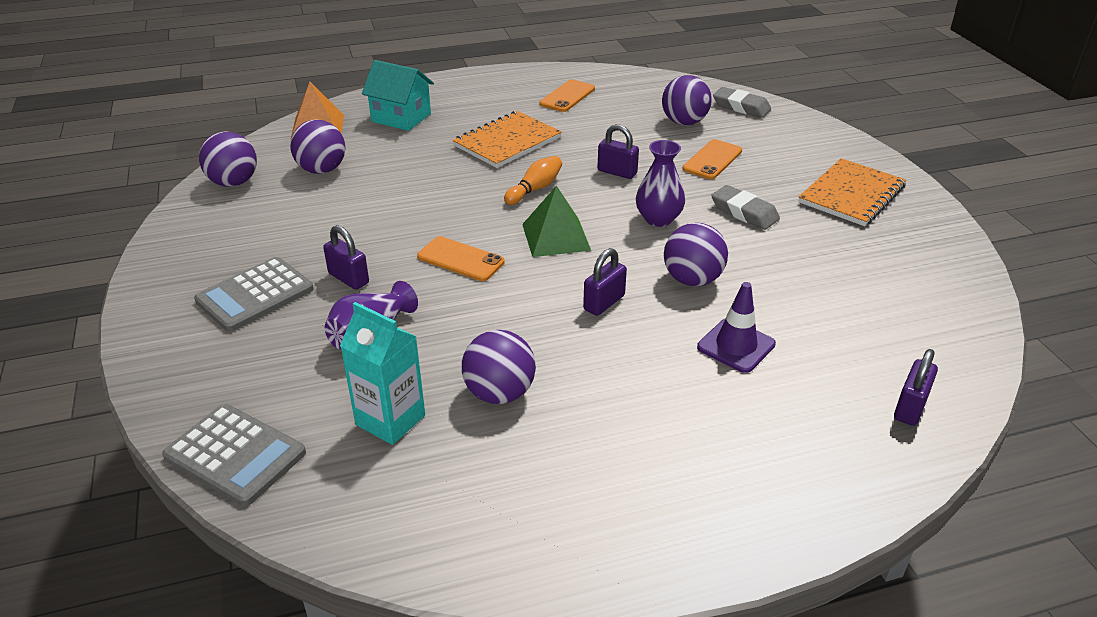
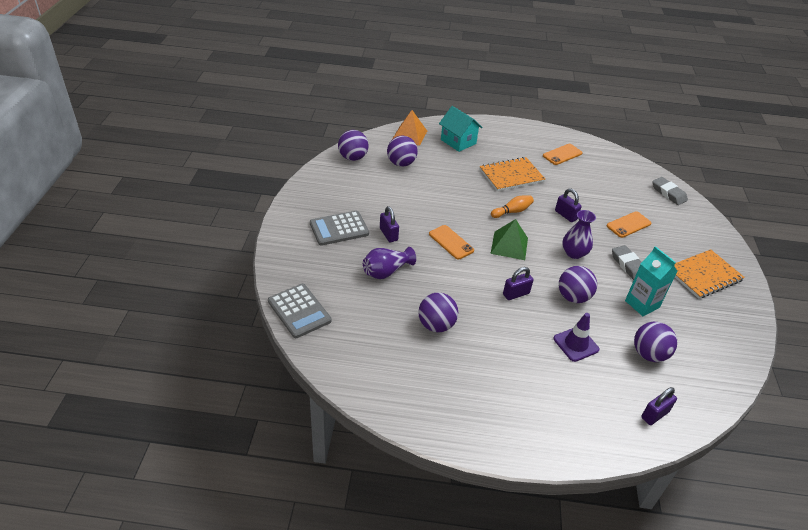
camera: 20 degrees right, 5 degrees up
turquoise carton [340,302,425,445] -> turquoise carton moved to [625,246,677,316]
purple ball [662,75,712,125] -> purple ball moved to [634,322,677,362]

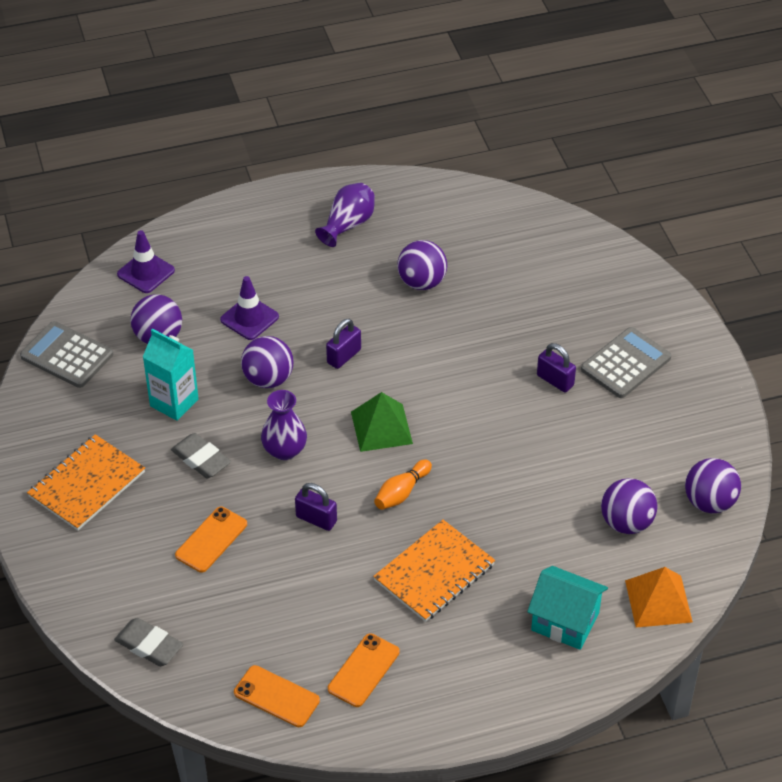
camera: 160 degrees right, 5 degrees up
grey calculator [268,284,332,338] -> grey calculator moved to [20,321,113,388]
purple vase [363,247,416,279] -> purple vase moved to [315,183,375,247]
orange phone [429,225,474,260] -> orange phone moved to [234,665,320,727]
purple padlock [641,387,677,425] -> purple traffic cone [117,230,175,293]

